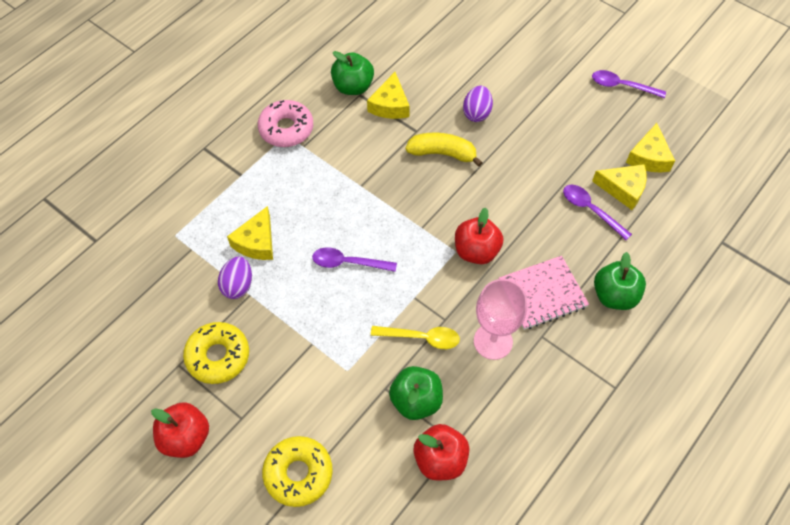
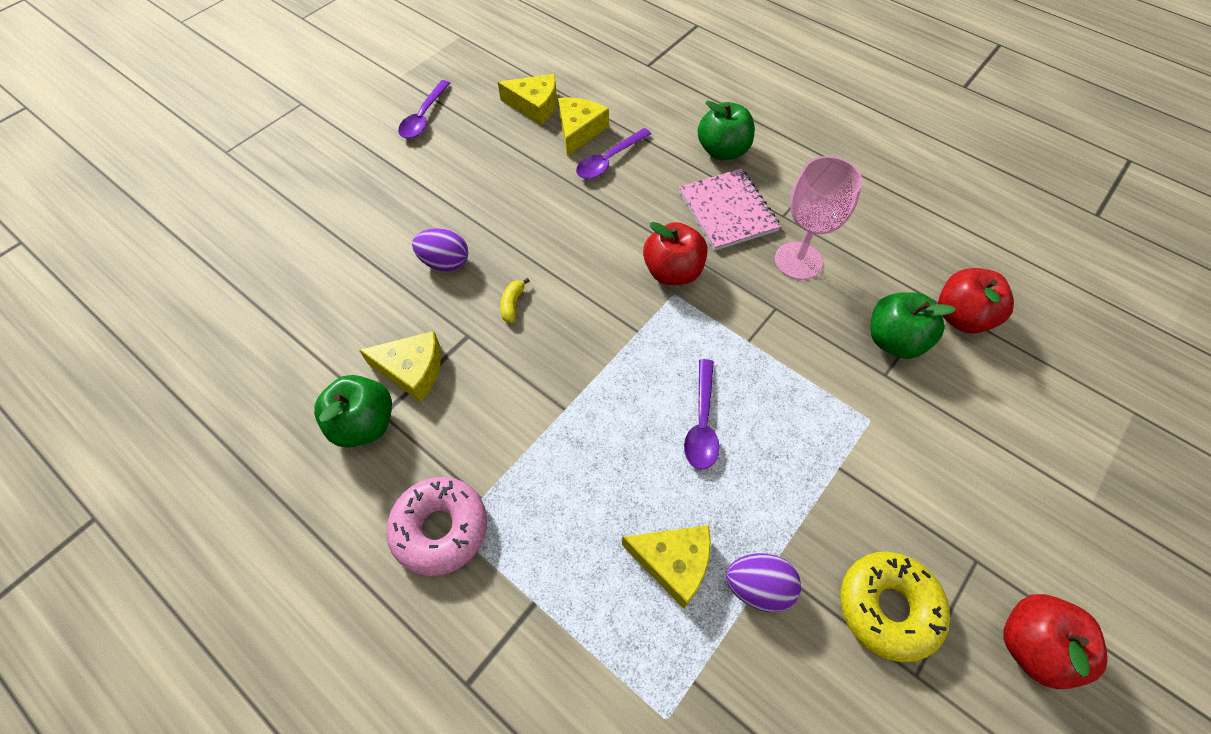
camera: 90 degrees left, 0 degrees up
yellow donut [262,436,333,507] -> none
yellow spoon [371,326,460,349] -> none
yellow banana [406,132,483,167] -> yellow banana [500,278,530,323], size x0.50

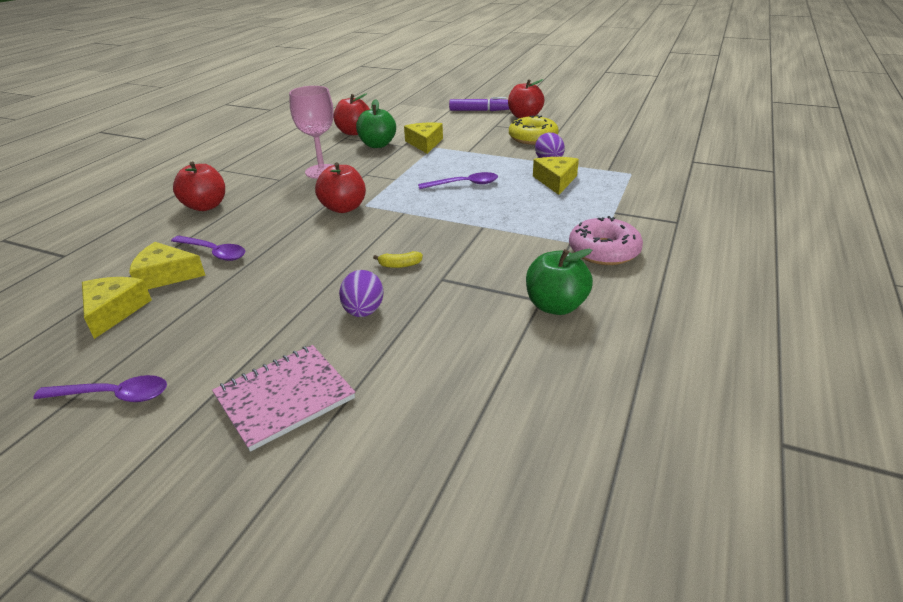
camera: 105 degrees left, 25 degrees down
yellow cheese [359,331,441,402] -> yellow cheese moved to [404,123,443,154]
pink notebook [678,169,781,251] -> pink notebook moved to [212,345,355,452]
green apple [697,101,755,160] -> red apple [173,161,225,211]
none -> purple marker [449,97,509,111]

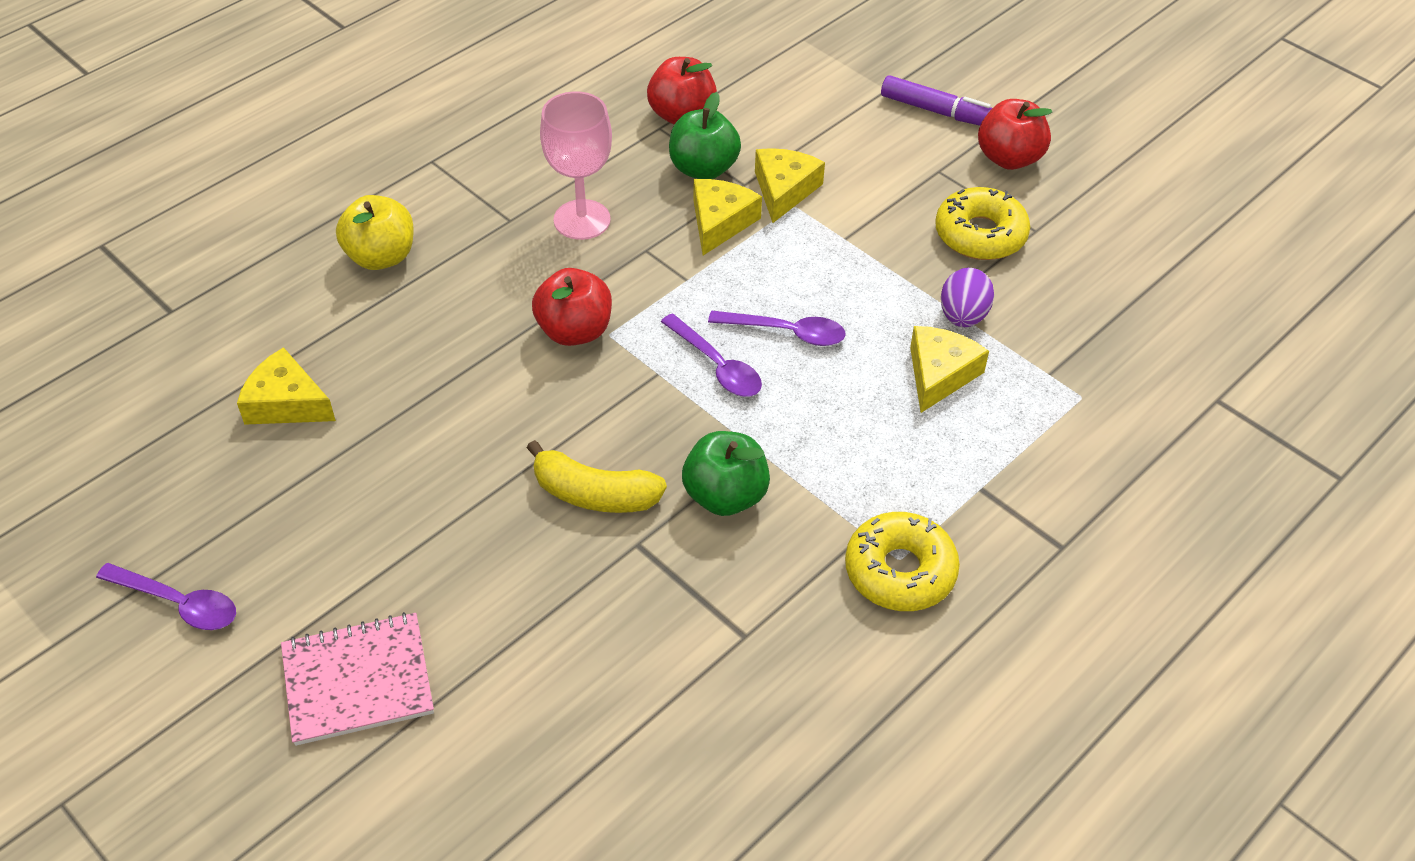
camera: 20 degrees right, 15 degrees up
yellow cheese [82,277,152,339] -> yellow cheese moved to [694,179,762,255]
purple spoon [171,236,245,261] -> purple spoon moved to [661,313,762,397]
red apple [173,161,225,211] -> yellow apple [336,195,414,270]
purple egg [339,270,384,317] -> none
yellow banana [373,251,423,268] -> yellow banana [527,440,667,513], size x2.01
green apple [526,249,593,315] -> green apple moved to [682,431,770,516]
pink donut [569,216,643,265] -> yellow donut [845,512,960,611]

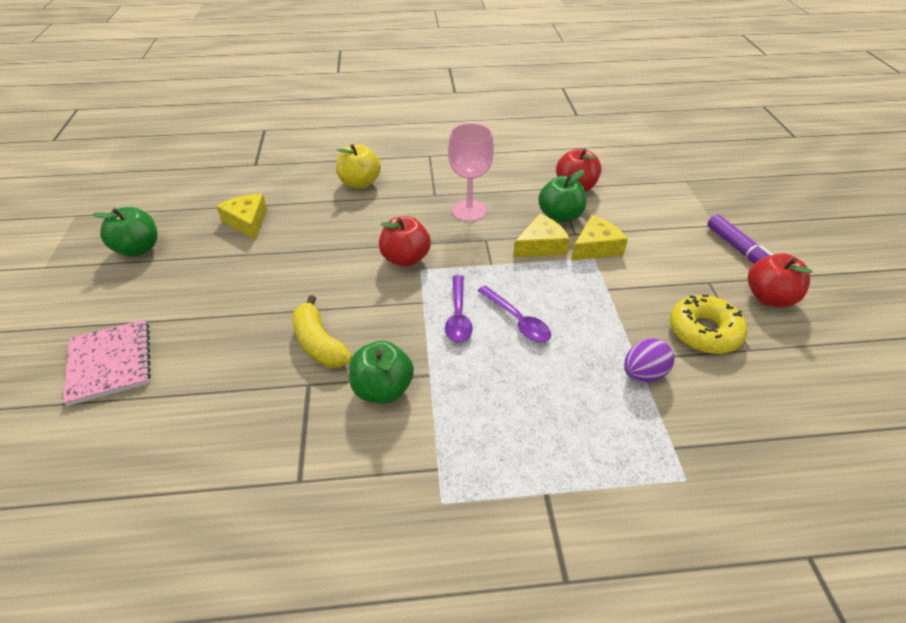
camera: 40 degrees right, 5 degrees down
purple spoon [96,563,236,630] -> none
pink notebook [281,612,434,746] -> pink notebook turned 45 degrees clockwise [63,319,151,406]
yellow donut [845,512,960,611] -> none
yellow cheese [910,326,989,413] -> none
none -> green apple [92,207,157,257]

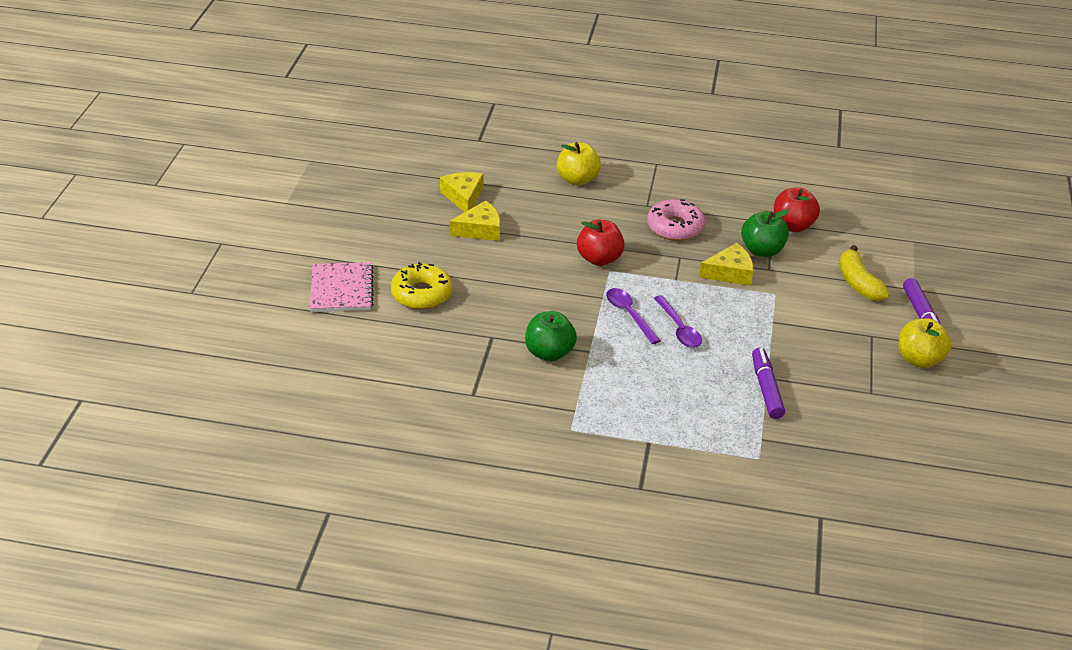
camera: 15 degrees right, 5 degrees down
green apple [92,207,157,257] -> none
yellow banana [293,295,352,368] -> yellow banana moved to [839,245,890,301]
purple spoon [445,275,473,343] -> purple spoon turned 135 degrees clockwise [606,288,661,344]
pink goblet [448,123,494,222] -> pink donut [647,199,705,241]
yellow cheese [571,215,628,260] -> yellow cheese moved to [449,201,500,241]
purple egg [624,338,675,382] -> purple marker [752,348,785,419]
yellow donut [670,295,747,354] -> yellow donut moved to [391,262,453,310]
red apple [748,253,812,308] -> yellow apple [899,318,951,368]

